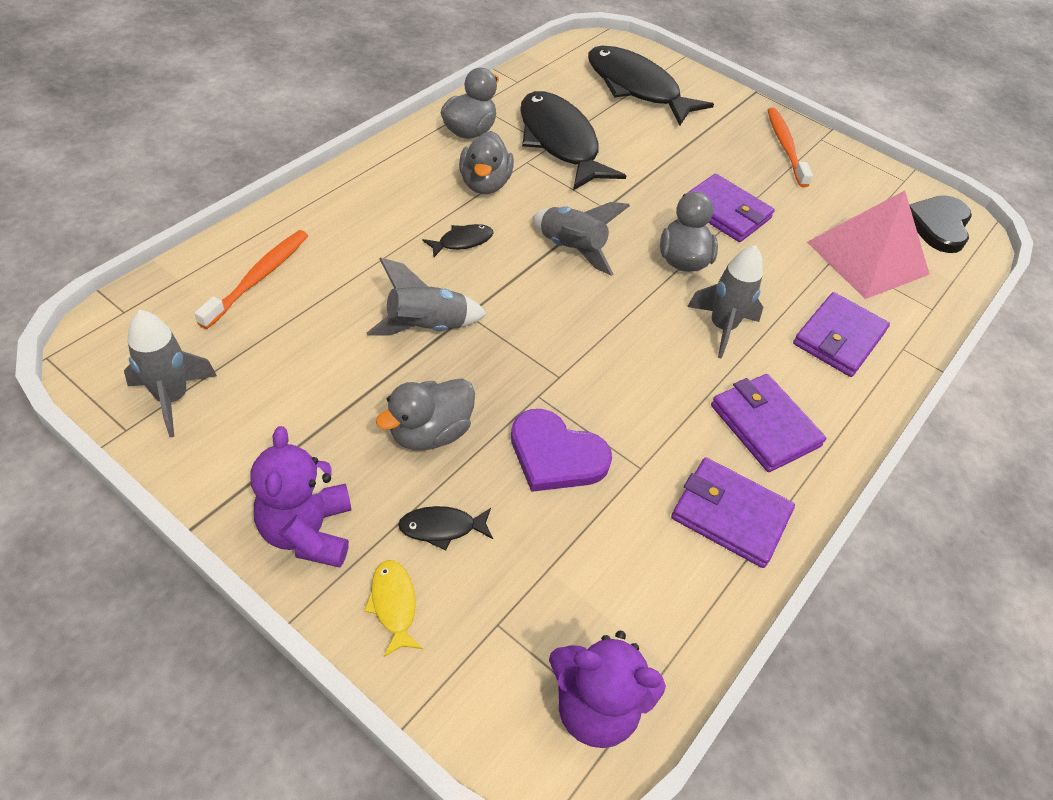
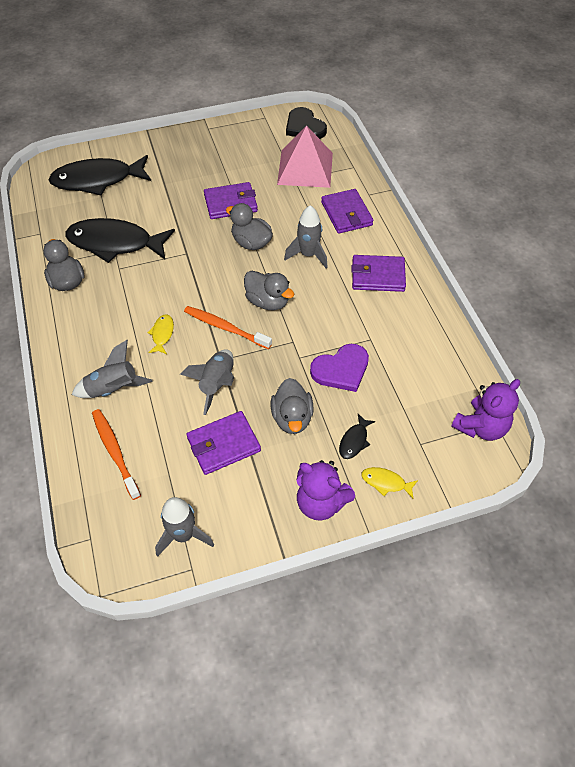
camera: 50 degrees left, 5 degrees up
black fish [422,224,493,257] -> yellow fish [147,314,174,354]
grey duck [459,131,514,194] -> grey duck moved to [244,271,294,310]
grey rocket [532,202,630,276] -> grey rocket moved to [72,340,153,398]
purple wallet [671,457,795,568] -> purple wallet moved to [186,411,261,475]
orange toothbrush [767,108,813,187] -> orange toothbrush moved to [184,306,272,349]

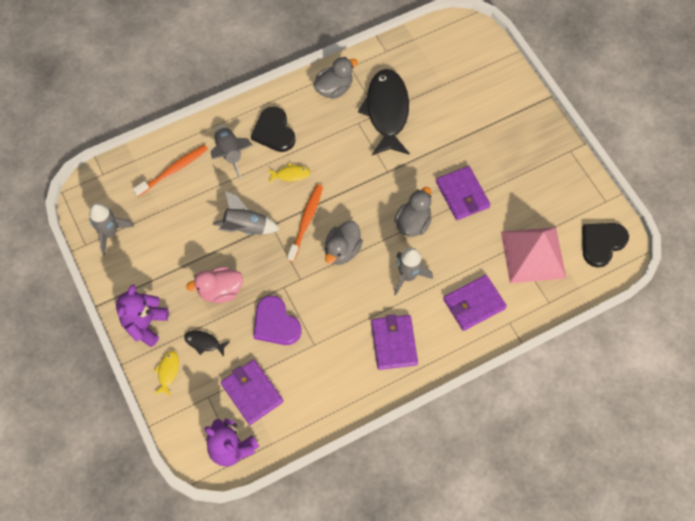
camera: 80 degrees right, 10 degrees up
black fish [49,155,151,196] -> none
purple wallet [186,411,261,475] -> purple wallet moved to [221,360,283,425]
grey duck [271,378,314,434] -> pink duck [186,267,243,303]
none -> black heart [251,106,296,152]

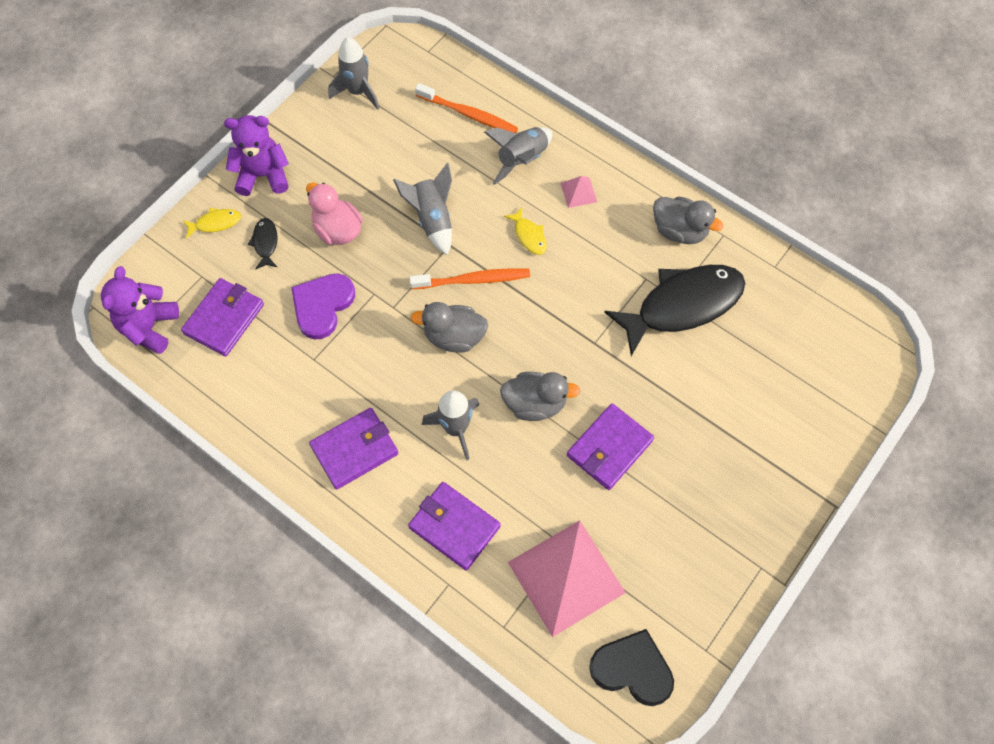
camera: 65 degrees right, 0 degrees up
black heart [251,106,296,152] -> pink pyramid [560,176,597,208]

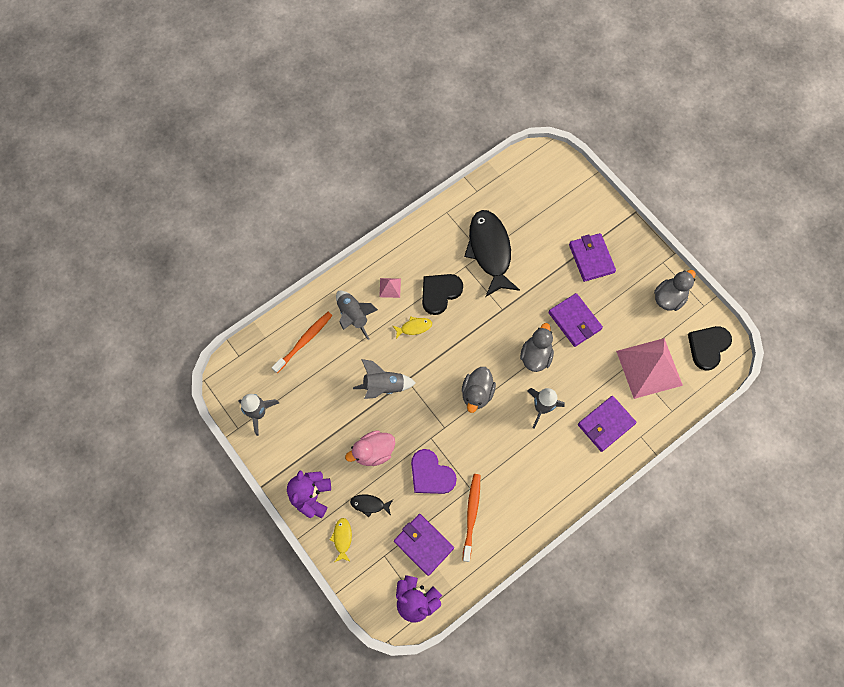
camera: 75 degrees left, 5 degrees up
purple wallet [309,408,398,490] -> purple wallet moved to [569,233,616,282]
orange toothbrush [409,268,530,289] -> orange toothbrush moved to [462,474,480,562]
grey duck [653,197,723,244] -> grey duck moved to [654,270,696,311]
none -> black heart [422,274,463,315]

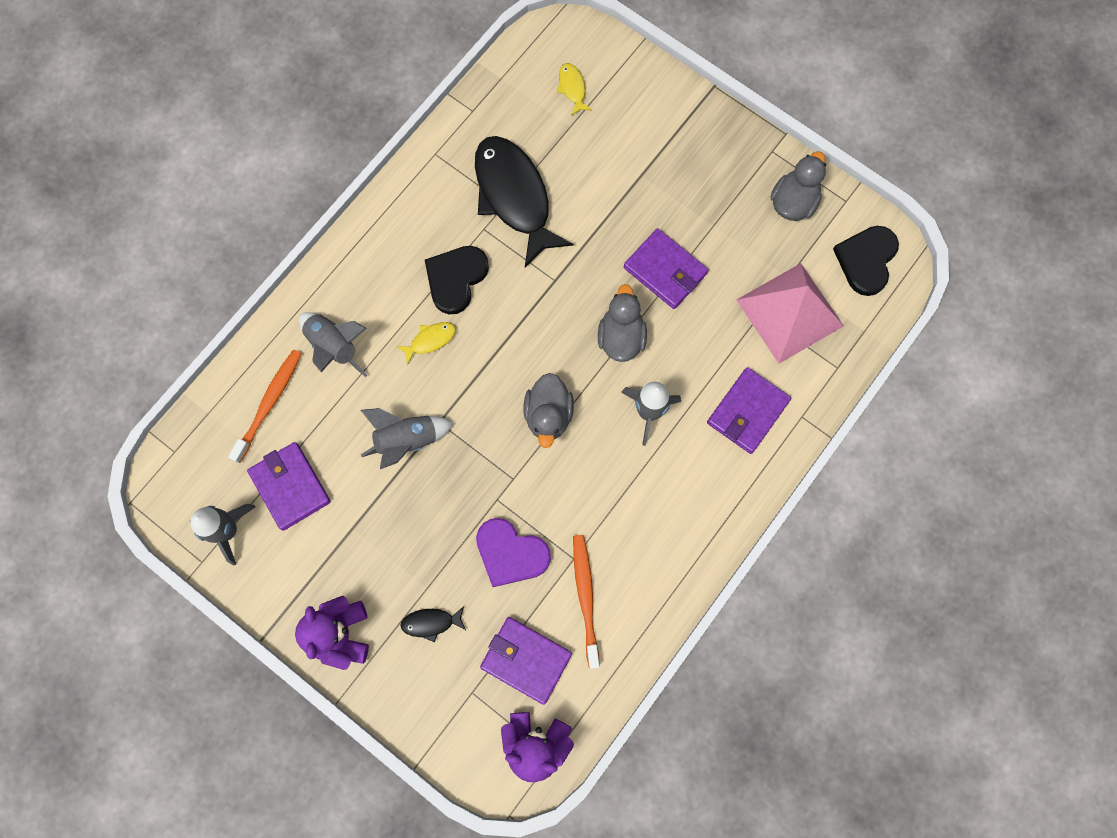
camera: 15 degrees left, 5 degrees up
yellow fish [330,518,352,562] -> yellow fish moved to [557,63,592,115]
pink duck [345,430,395,466] -> none
pink pyramid [379,278,401,298] -> none
purple wallet [569,233,616,282] -> purple wallet moved to [247,442,331,531]

